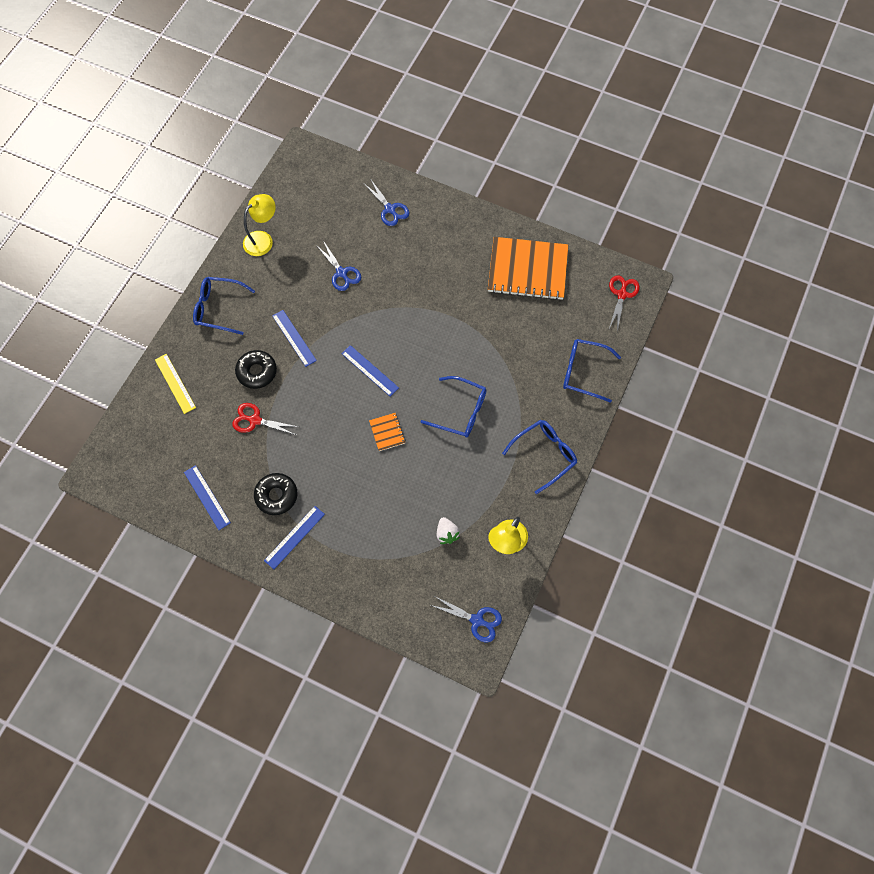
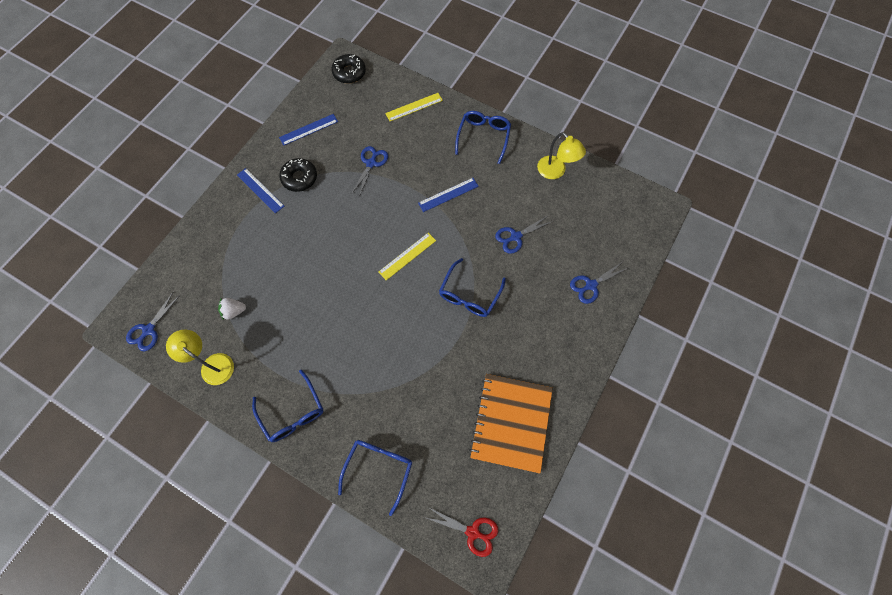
camera: 95 degrees right, 0 degrees up
red scissors [232,403,298,435] -> blue scissors [351,146,388,196]
black donut [235,350,277,389] -> black donut moved to [331,54,366,84]
blue ruler [341,345,399,396] -> yellow ruler [379,233,436,280]
orange notebook [369,413,405,451] -> none
blue glasses [420,376,487,438] -> blue glasses moved to [439,258,506,317]

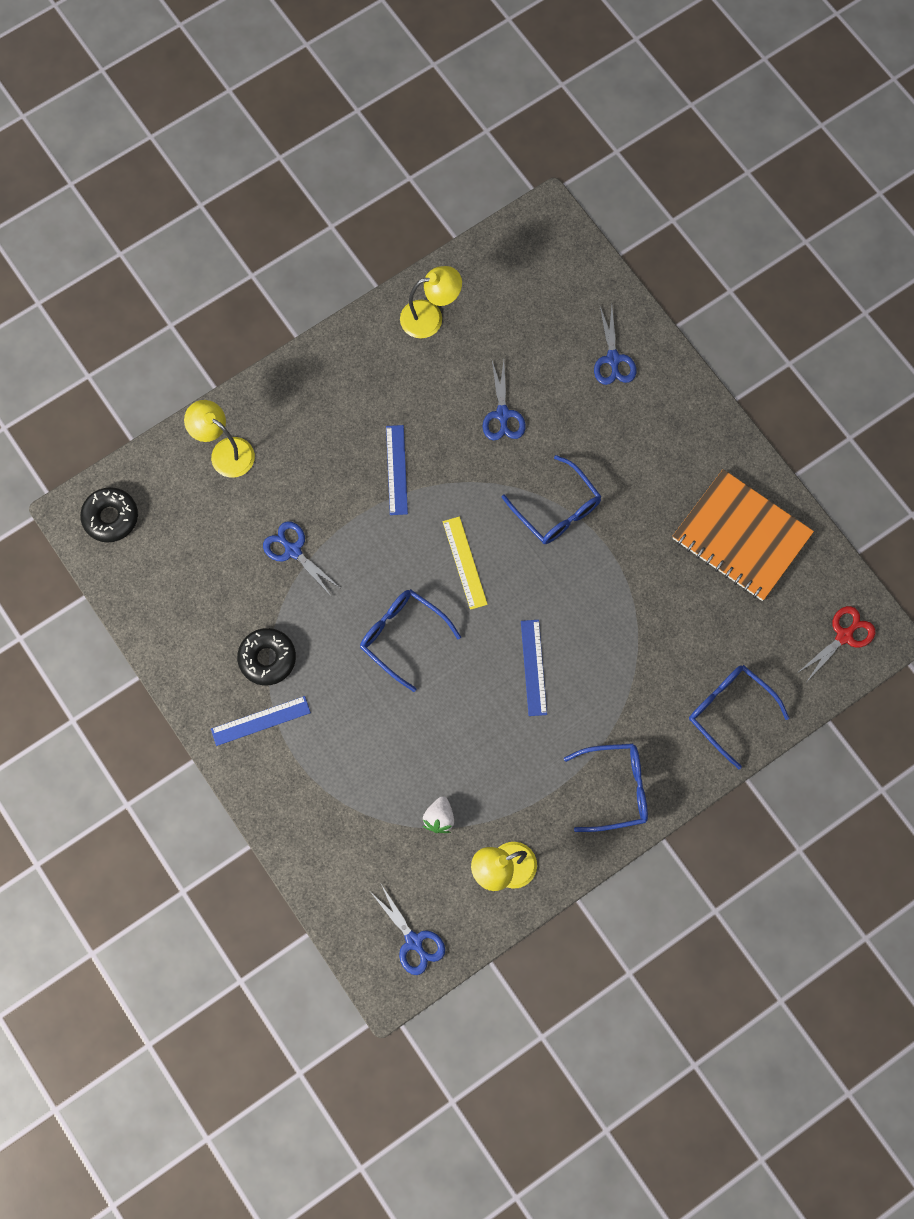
camera: 65 degrees left, 5 degrees up
blue ruler [279,114,338,146] -> blue ruler moved to [521,620,547,716]
yellow ruler [385,93,443,121] -> yellow lamp [184,400,255,478]
blue glasses [455,111,511,164] -> blue glasses moved to [360,589,461,692]

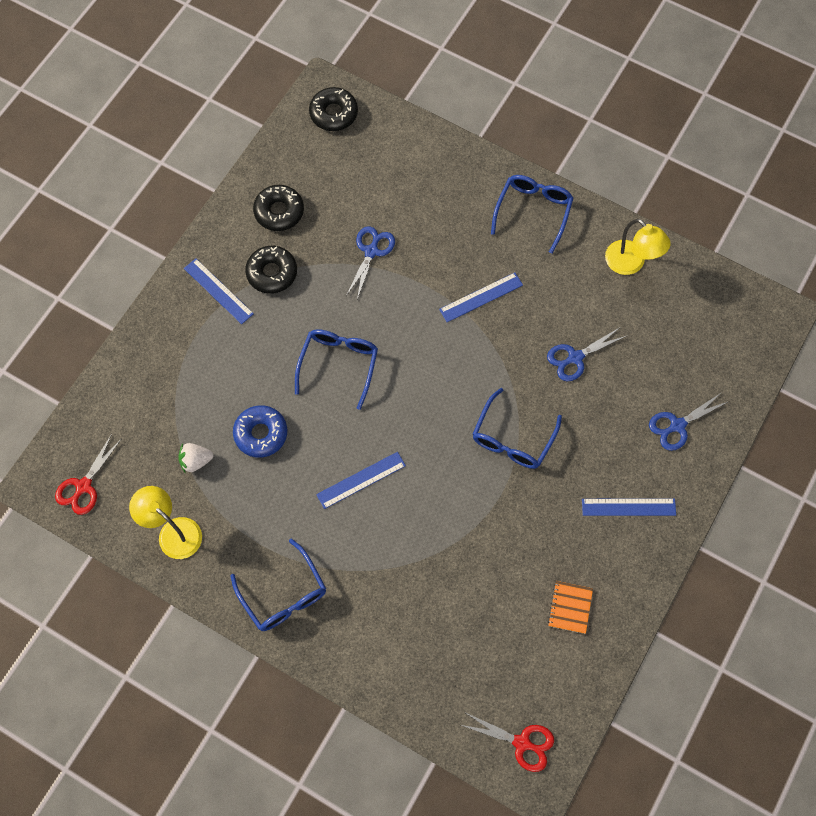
camera: 65 degrees right, 5 degrees down
yellow lamp [184,400,255,478] -> none
blue scissors [371,884,445,975] -> red scissors [55,434,121,515]
yellow ruler [443,516,488,610] -> none
orange notebook [672,469,814,601] -> orange notebook [548,581,593,634], size x0.42
blue glasses [689,665,789,769] -> blue glasses moved to [491,175,573,254]
none -> blue donut [233,405,287,458]
none -> black donut [253,185,304,231]
none -> blue ruler [582,498,676,516]

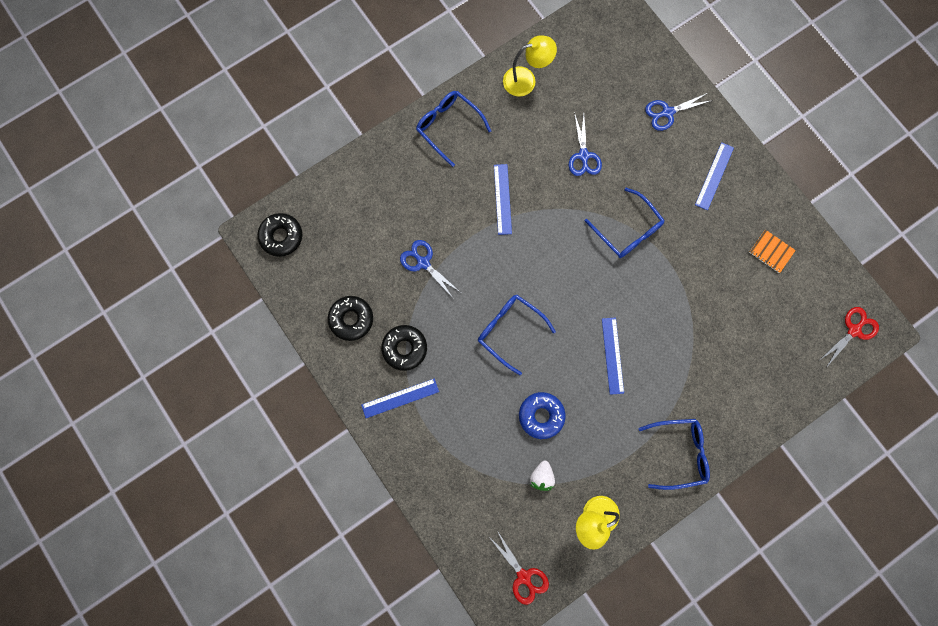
camera: 65 degrees left, 10 degrees up
blue scissors [649,393,728,451] -> blue scissors turned 75 degrees clockwise [645,93,713,131]

